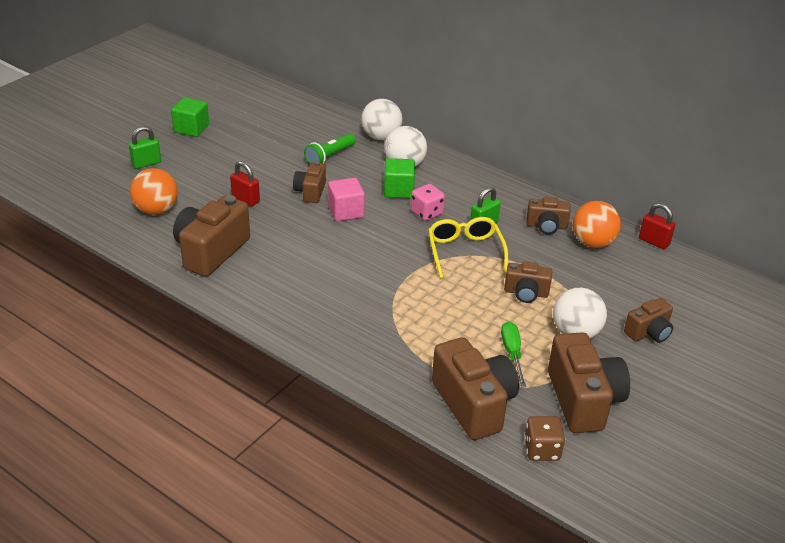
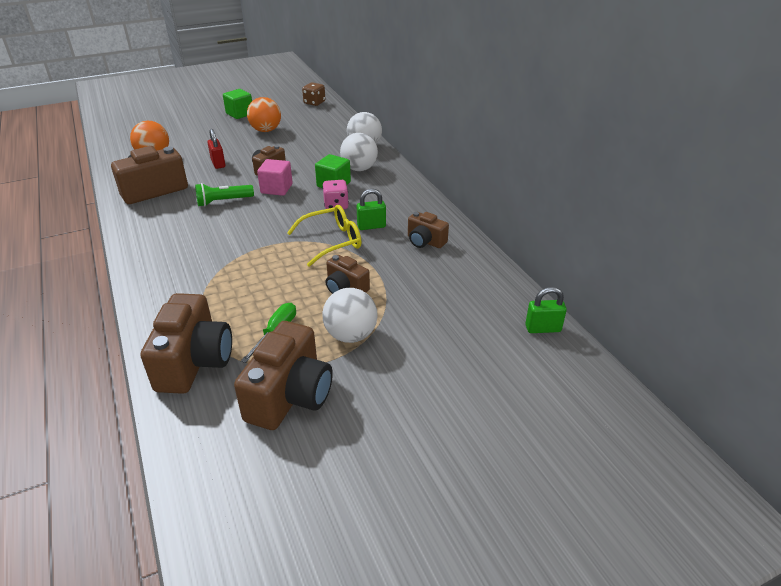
camera: 30 degrees right, 0 degrees up
green padlock [129,126,161,169] -> green padlock moved to [525,287,567,333]
green flashlight [304,134,356,164] -> green flashlight moved to [195,183,254,207]
yellow glasses [428,217,508,278] -> yellow glasses turned 45 degrees clockwise [287,205,361,267]
brown dice [524,416,565,461] -> brown dice moved to [302,82,325,106]
orange ball [573,201,621,248] -> orange ball moved to [247,97,281,132]
brown camera [624,298,673,343] -> none
red padlock [639,203,675,249] -> none

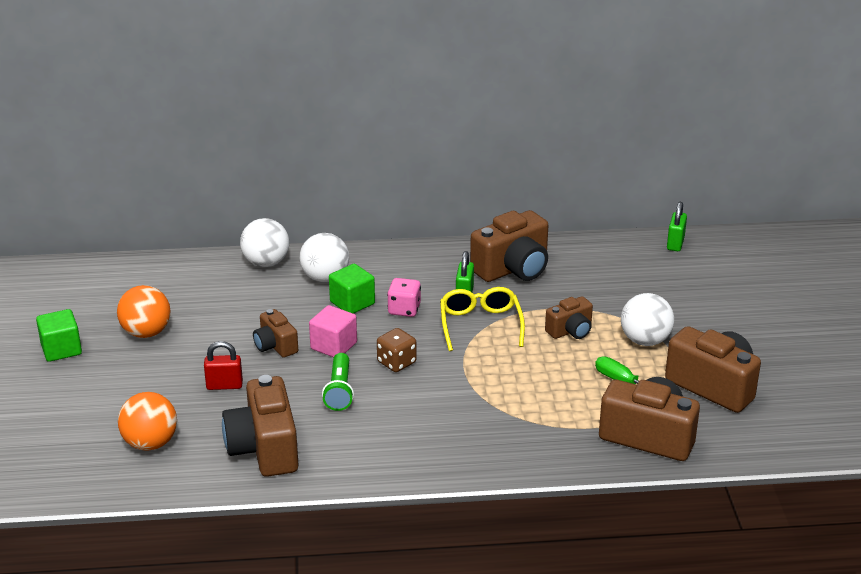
camera: 70 degrees left, 5 degrees down
brown dice [302,82,325,106] -> brown dice moved to [377,328,417,372]
brown camera [408,212,449,248] -> brown camera [470,210,548,282], size x1.78

